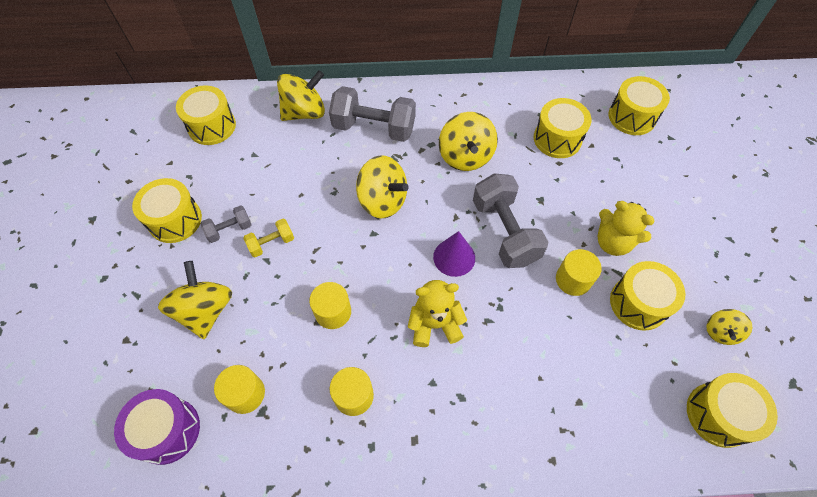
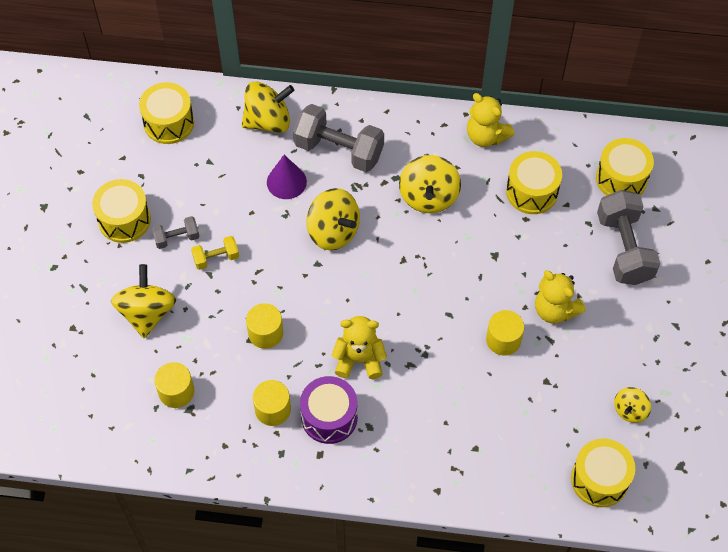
camera: 10 degrees right, 0 degrees up
purple drum [114,389,200,465] -> purple drum moved to [300,376,358,444]
purple cone [433,231,475,277] -> purple cone moved to [267,155,307,199]
grey dumbbell [473,173,549,268] -> grey dumbbell moved to [597,190,660,285]
yellow drum [610,261,685,331] -> none
none -> yellow teddy bear [467,93,515,147]

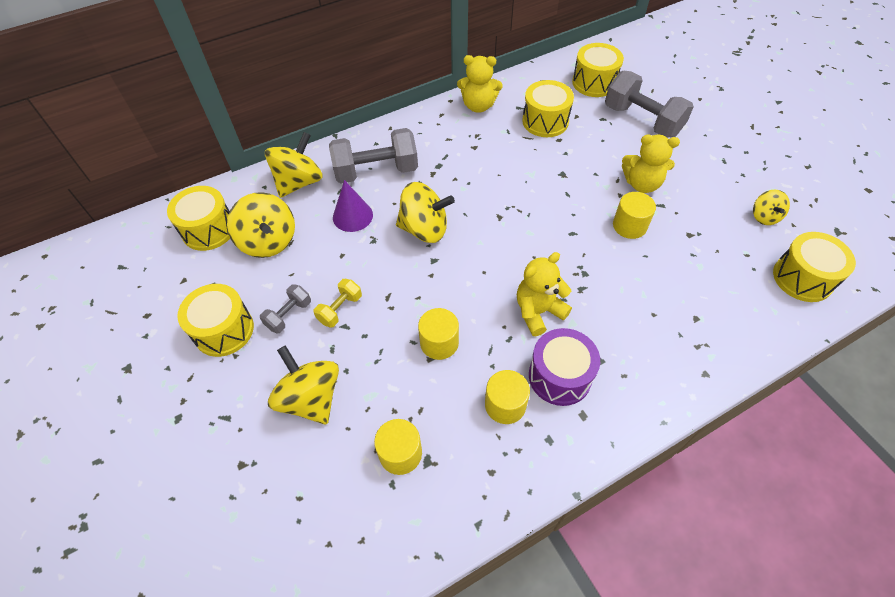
camera: 35 degrees left, 5 degrees down
yellow spinning top [399,155,461,213] -> yellow spinning top moved to [227,192,295,258]

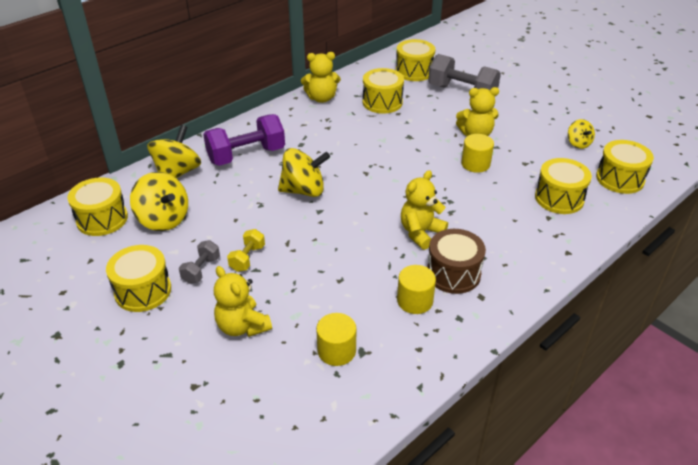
camera: 15 degrees left, 15 degrees down
yellow spinning top [268,346,339,424] -> yellow teddy bear [214,266,272,337]
grey dumbbell [329,128,418,183] -> purple dumbbell [203,114,285,166]
purple cone [333,180,373,232] -> none
yellow cylinder [418,308,459,360] -> none
purple drum [529,328,600,406] -> brown drum [427,229,486,294]
none -> yellow drum [535,158,592,214]

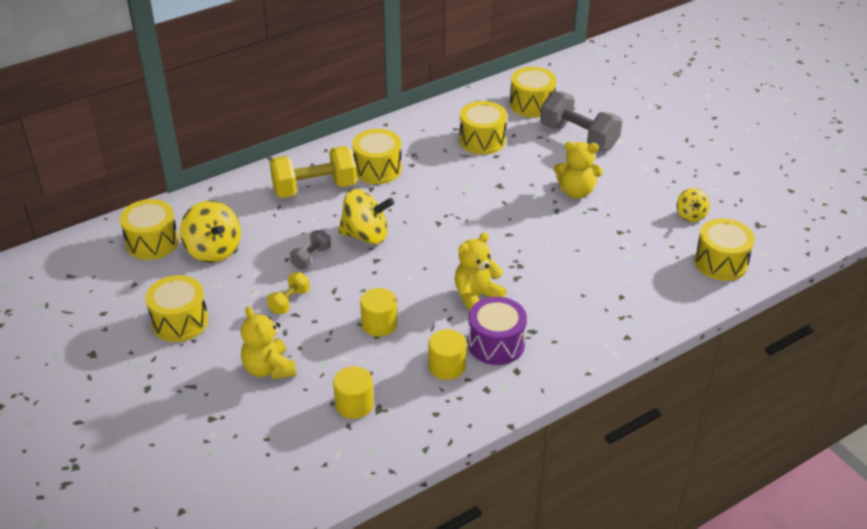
camera: 10 degrees right, 0 degrees up
yellow spinning top [147,125,201,179] -> none
grey dumbbell [179,240,220,284] -> grey dumbbell moved to [290,230,331,269]
purple dumbbell [203,114,285,166] -> yellow dumbbell [270,146,357,198]
yellow teddy bear [301,52,341,103] -> none
brown drum [427,229,486,294] -> purple drum [468,297,527,365]
yellow cylinder [461,134,494,173] -> yellow cylinder moved to [360,288,397,337]
yellow drum [535,158,592,214] -> yellow drum moved to [352,129,402,184]

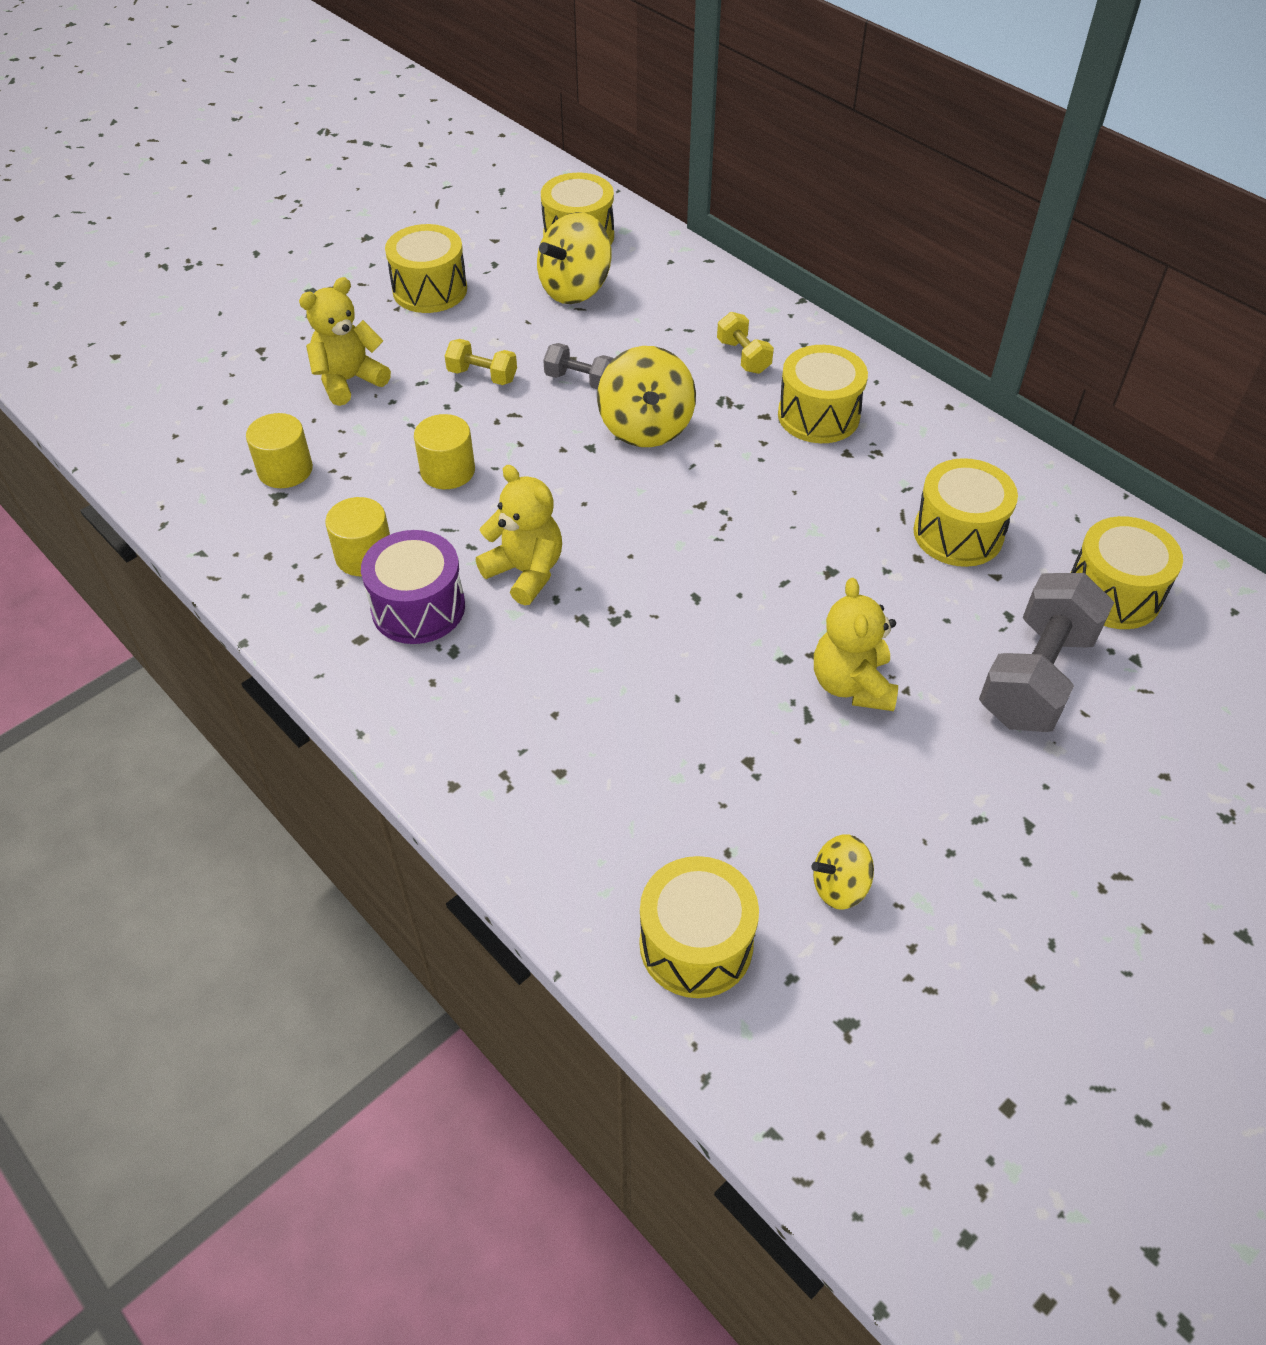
camera: 80 degrees right, 10 degrees up
yellow dumbbell [270,146,357,198] -> yellow dumbbell [717,312,774,374], size x0.50

